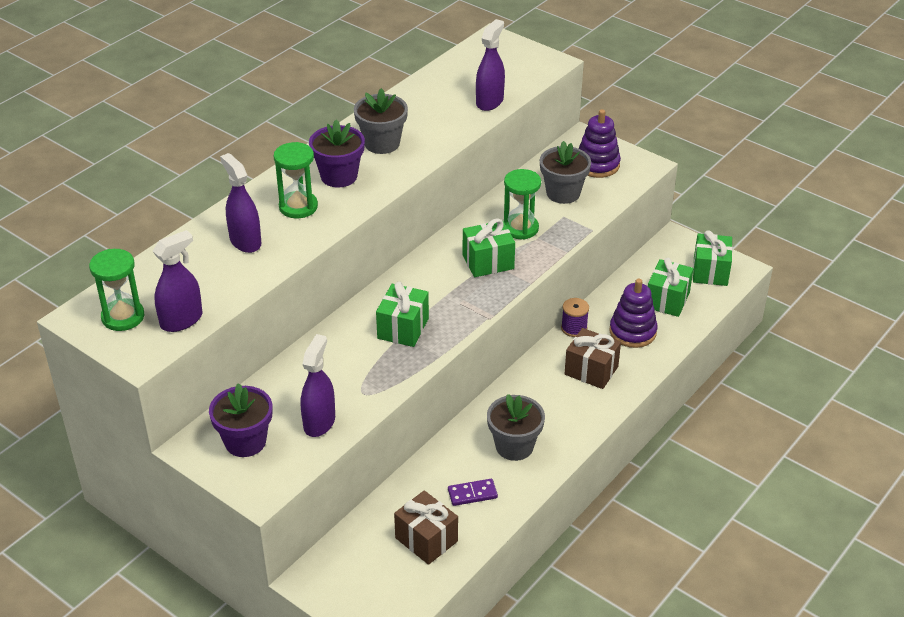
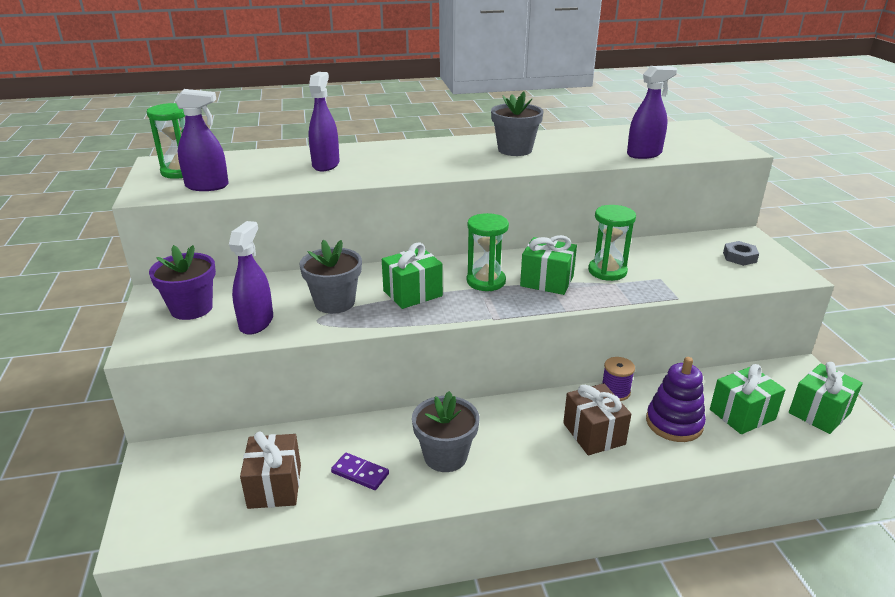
camera: 40 degrees right, 10 degrees down
green hourglass [274,142,318,218] -> green hourglass moved to [467,213,509,291]
purple spray bottle [301,334,335,437] -> purple spray bottle turned 45 degrees counterclockwise [229,221,273,335]
purple flower pot [309,119,365,187] -> none
grey flower pot [540,141,591,204] -> grey flower pot moved to [299,240,362,314]
purple stacking toy [579,109,621,178] -> grey nut [723,241,759,266]

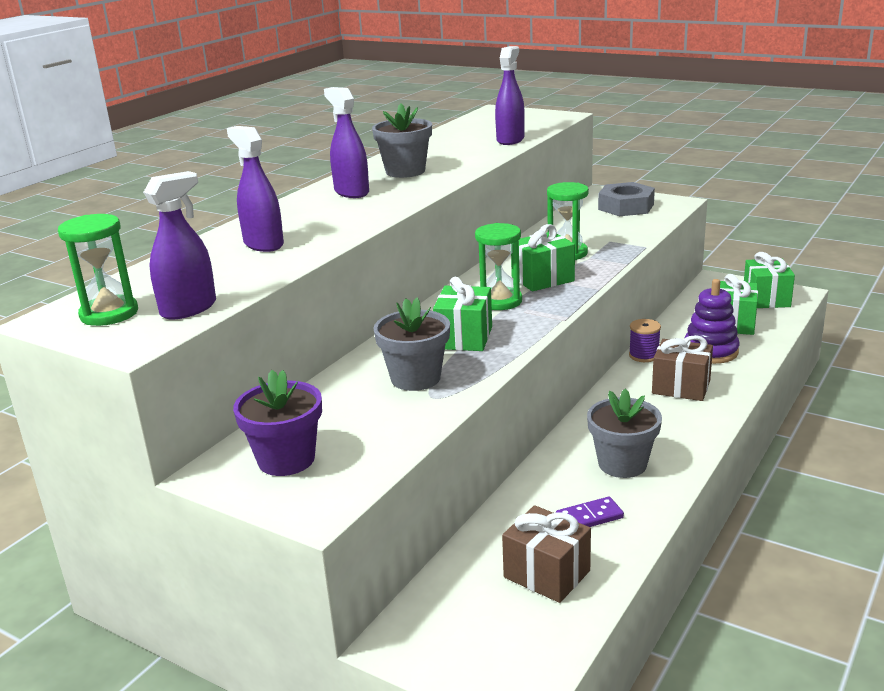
camera: 45 degrees left, 5 degrees down
purple spray bottle [229,221,273,335] -> purple spray bottle moved to [324,87,369,198]
grey nut [723,241,759,266] -> grey nut [598,182,655,216], size x1.74

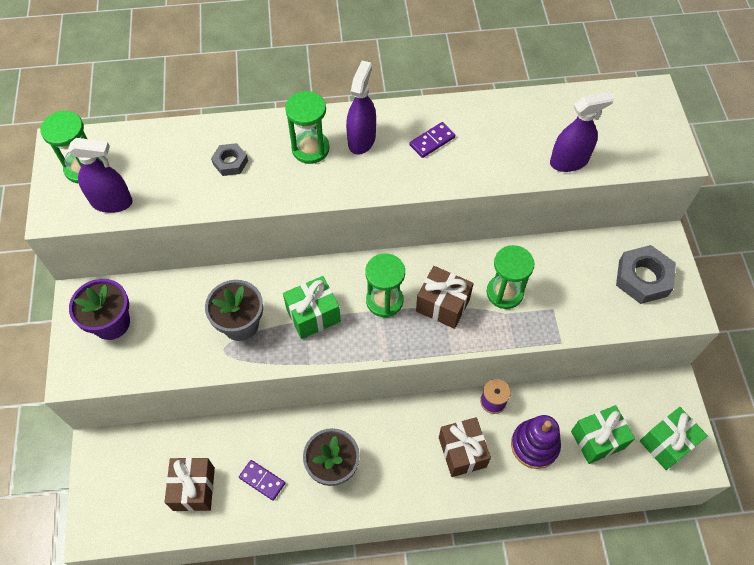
camera: 50 degrees right, 35 degrees up
purple spray bottle [227,126,284,252] -> grey nut [211,143,248,176]
grey flower pot [372,103,432,178] -> purple domino [410,122,455,158]
green gift [511,224,575,291] -> brown gift [416,266,474,329]
none -> green hourglass [285,91,330,164]

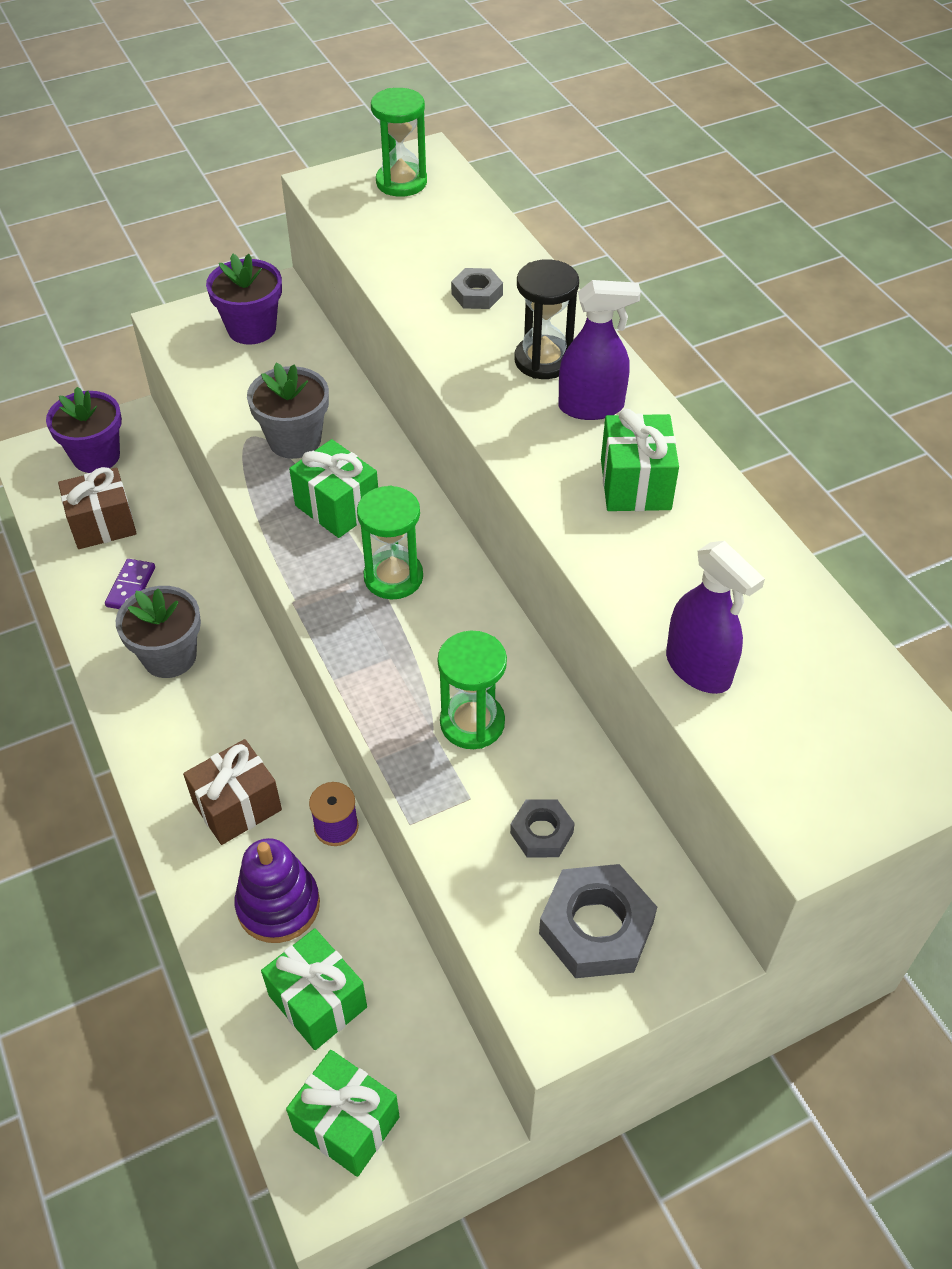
camera: 70 degrees right, 10 degrees down
purple spray bottle [68,138,133,213] -> none
green hourglass [285,91,330,164] -> black hourglass [514,259,579,379]
purple domino [410,122,455,158] -> green gift [601,409,679,511]
brown gift [416,266,474,329] -> none
none -> purple flower pot [46,387,122,473]
none -> grey nut [510,799,575,858]

